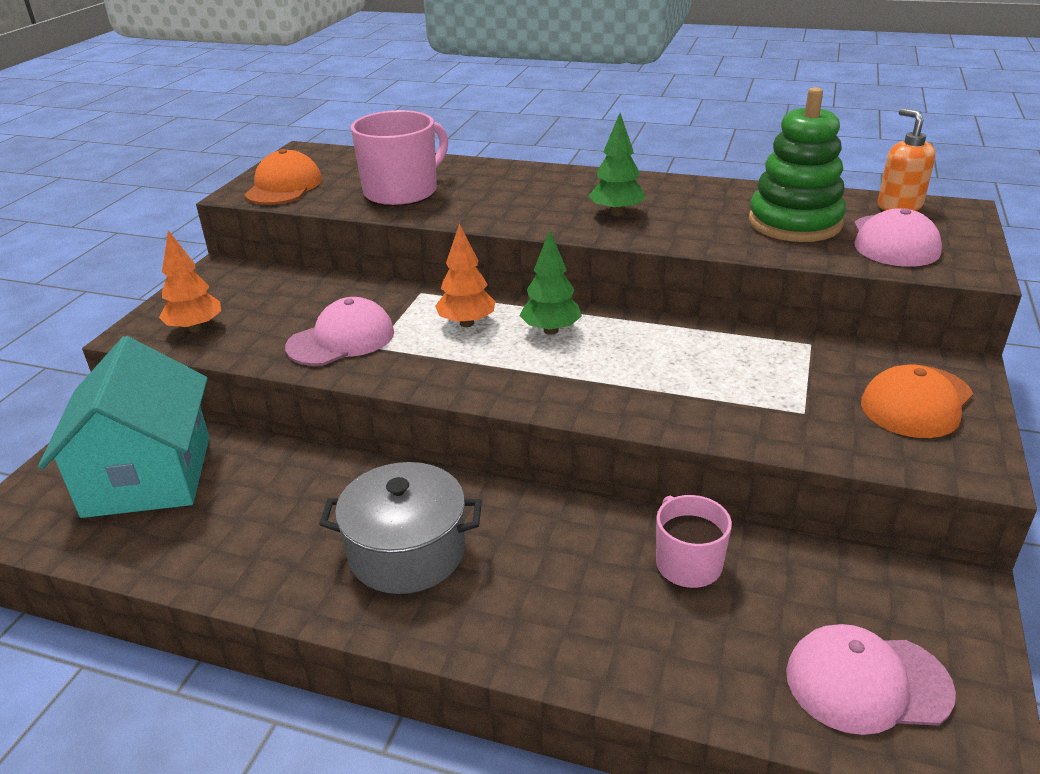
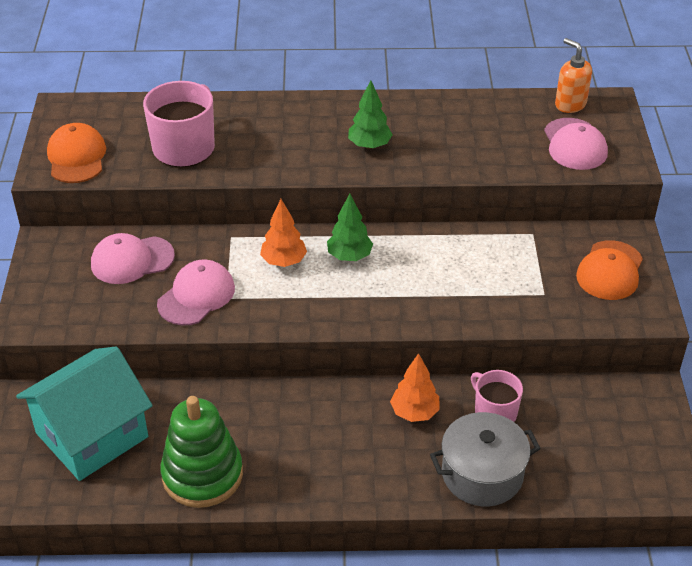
camera: 20 degrees left, 10 degrees up
turquoise house [38,336,209,518] -> turquoise house turned 75 degrees clockwise [16,346,153,481]
orange tree [159,230,221,332] -> orange tree moved to [390,353,440,422]
grey pot [319,462,482,594] -> grey pot moved to [430,412,541,506]
green stacking toy [749,87,846,242] -> green stacking toy moved to [160,396,243,508]
pink cap [786,624,956,735] -> pink cap moved to [91,233,175,284]

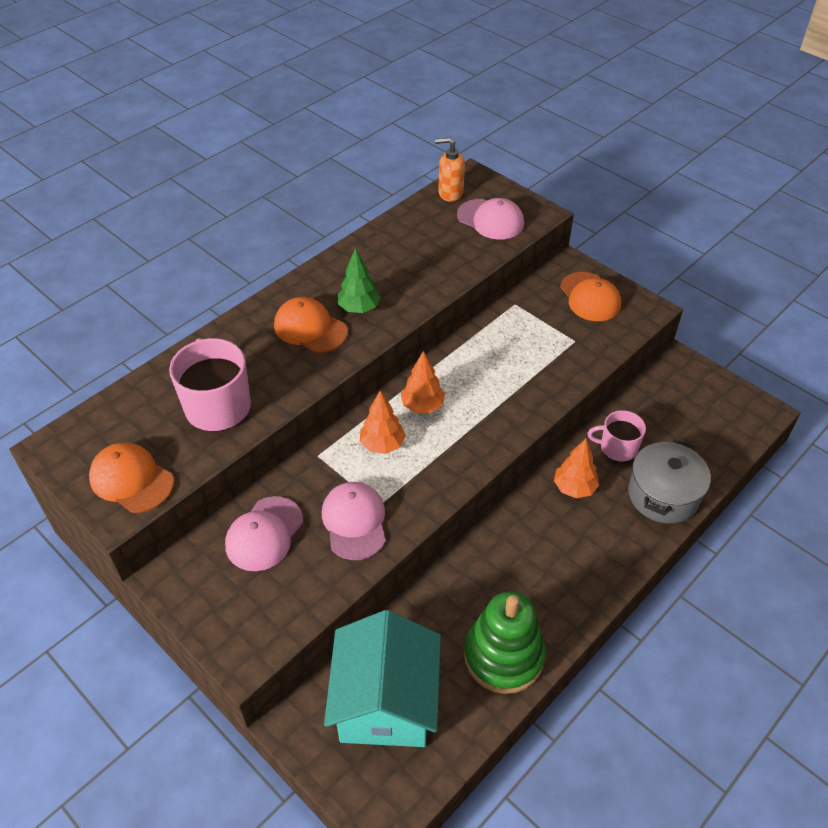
camera: 45 degrees left, 5 degrees up
green tree [327,194,373,261] -> orange tree [401,351,445,413]
none -> orange cap [274,297,348,353]

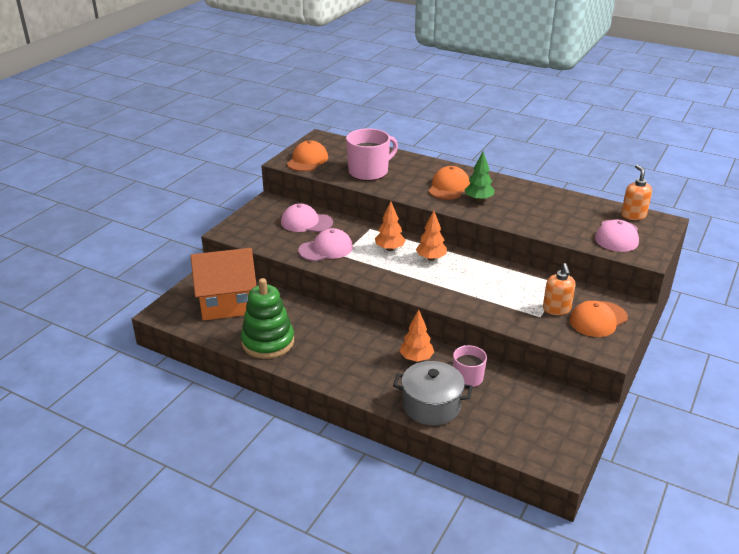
camera: 75 degrees right, 15 degrees down
turquoise house [324,610,441,747] -> orange house [190,248,257,321]
none -> orange soap dispenser [543,263,576,315]

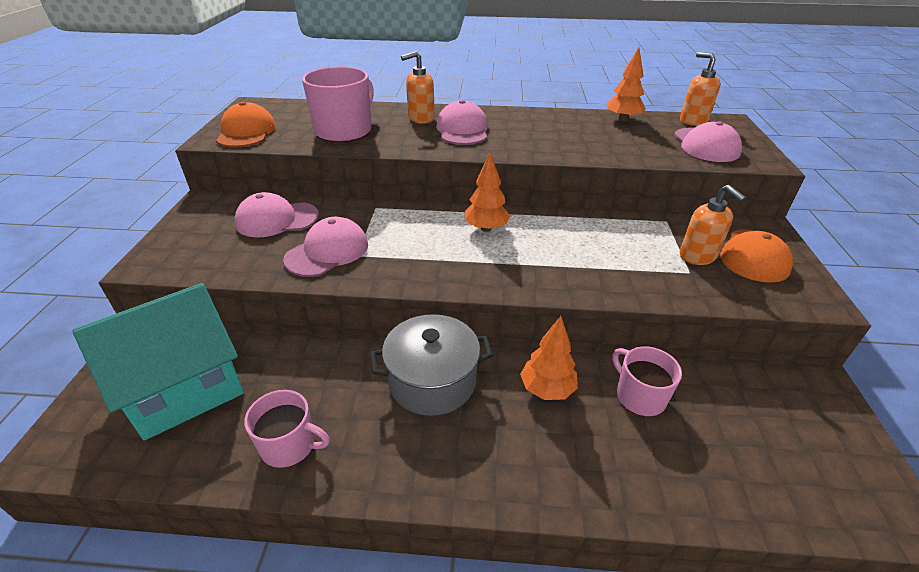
camera: 25 degrees left, 5 degrees up
orange house [190,248,257,321] -> turquoise house [72,283,244,440]
green stacking toy [241,278,294,359] -> pink mug [244,390,330,468]
orange tree [375,201,406,251] -> orange tree moved to [607,47,646,122]
grey pot [393,361,473,426] -> grey pot moved to [370,314,493,416]
orange cap [428,166,470,200] -> pink cap [436,100,488,145]
green tree [464,152,495,202] -> none
none -> orange soap dispenser [401,51,435,124]

